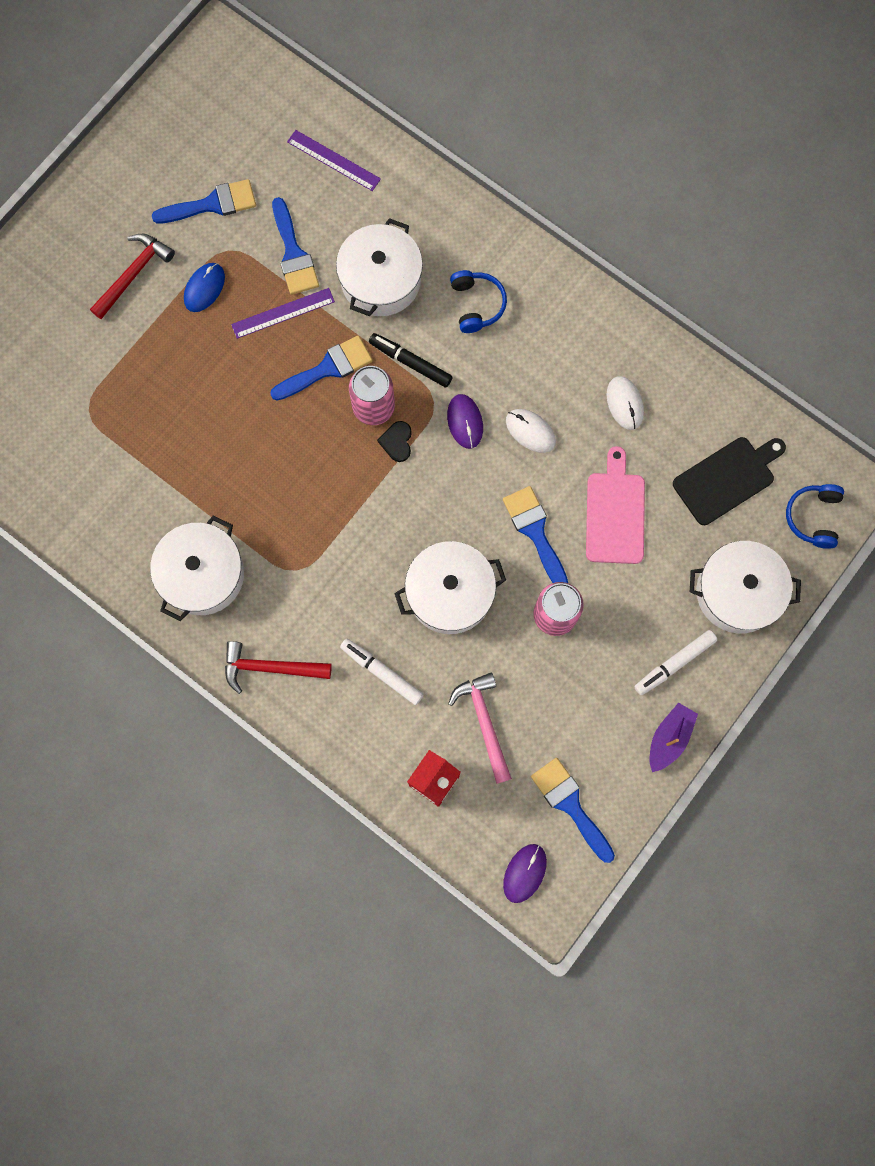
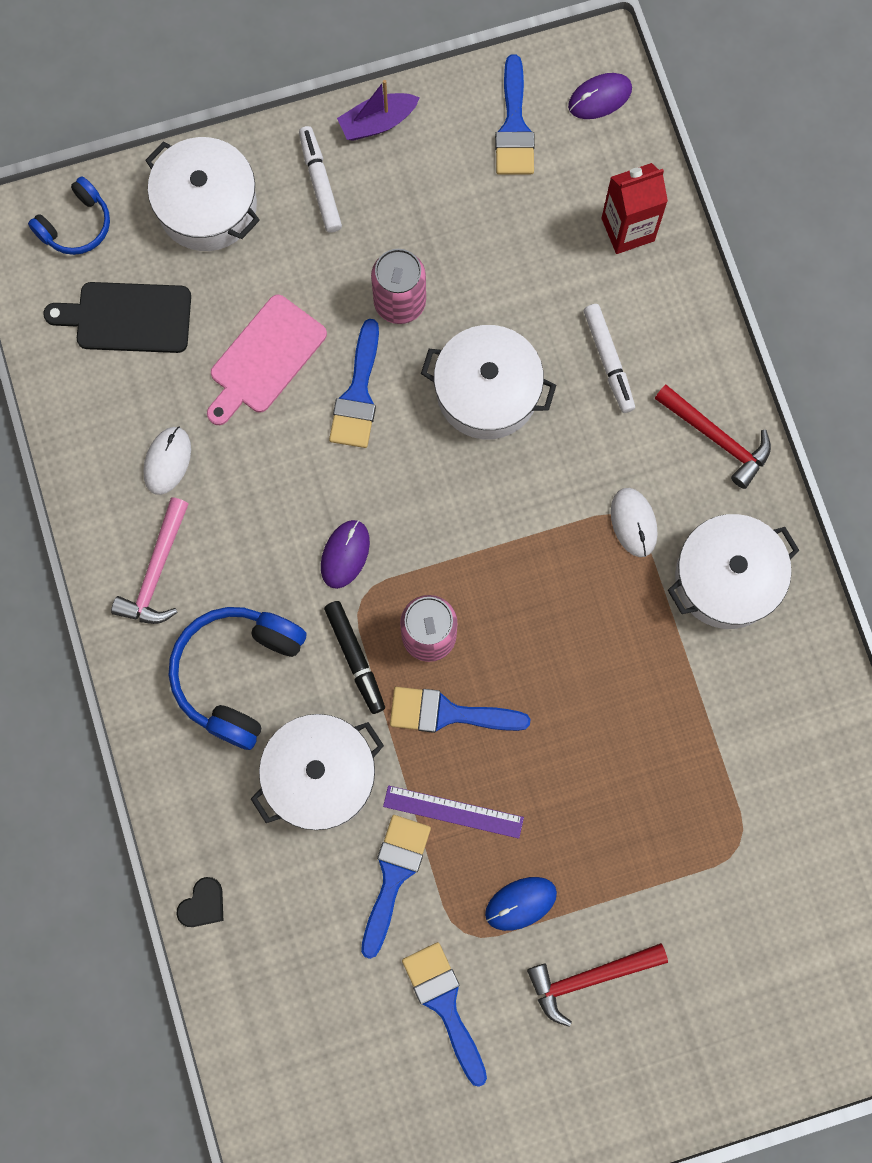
camera: 145 degrees left, 0 degrees up
blue brush [152,179,256,224] -> blue brush turned 45 degrees clockwise [402,942,487,1087]
purple ruler [287,130,381,191] -> none
black heart [377,421,412,462] -> black heart moved to [176,877,223,927]
pink hammer [448,672,512,784] -> pink hammer moved to [111,497,188,624]
blue headphones [450,270,507,333] -> blue headphones [169,607,306,750], size x1.69
white mouse [506,409,556,453] -> white mouse moved to [611,488,658,557]
white marker [634,630,717,695] -> white marker turned 105 degrees counterclockwise [299,126,342,233]

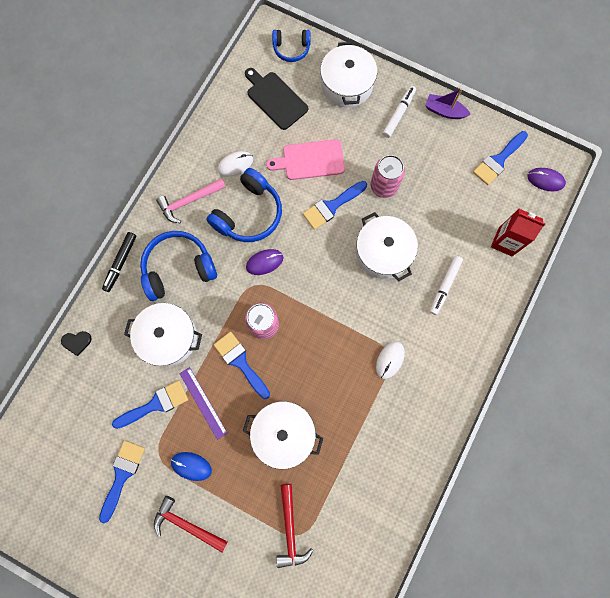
camera: 45 degrees right, 0 degrees up
black marker [324,601,385,714] -> black marker moved to [102,232,136,292]
red hammer [654,384,771,489] -> red hammer moved to [276,484,313,568]
white pot [668,514,800,629] -> white pot moved to [243,401,323,469]
none -> blue headphones [206,168,282,242]

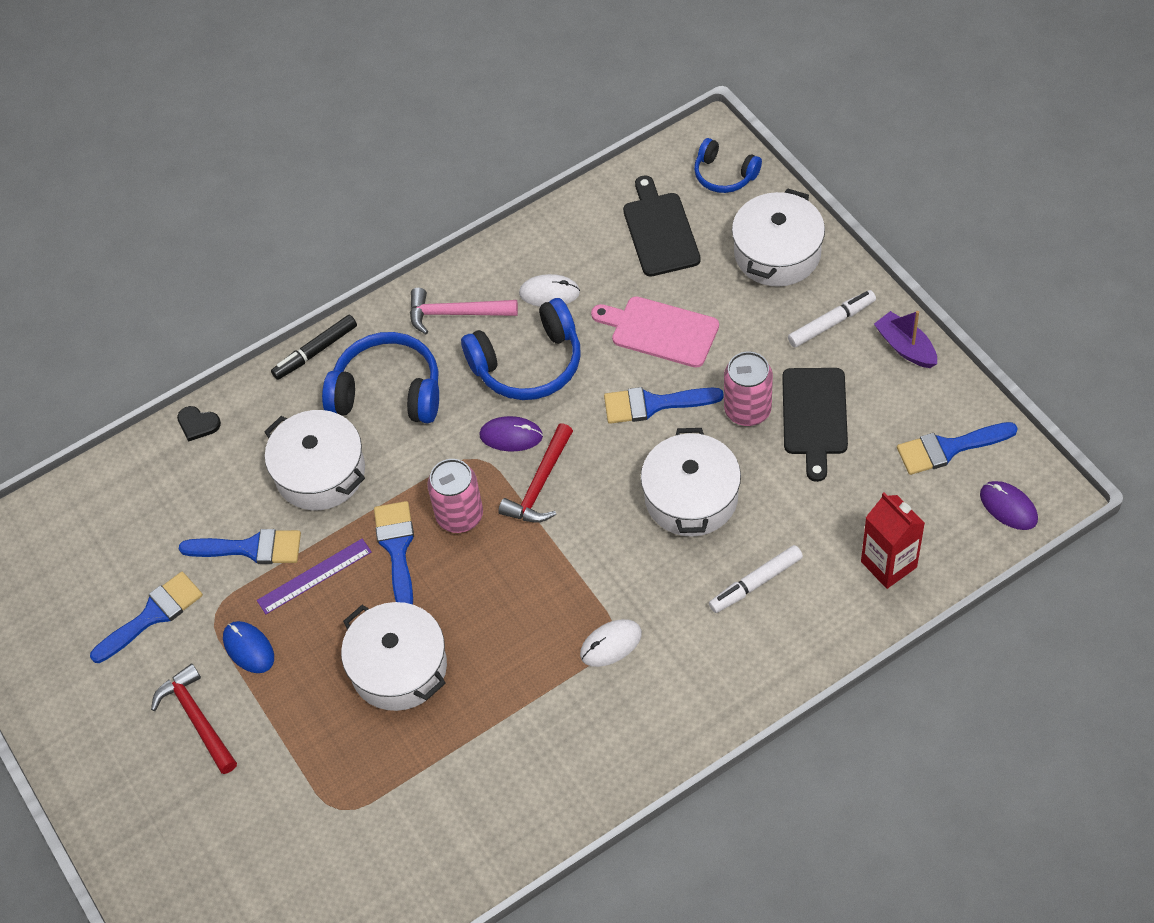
camera: 35 degrees right, 20 degrees down
purple ruler [179,367,227,440] -> purple ruler turned 60 degrees clockwise [257,539,372,614]
red hammer [276,484,313,568] -> red hammer moved to [498,423,573,523]
none -> black cutting board [782,368,848,482]

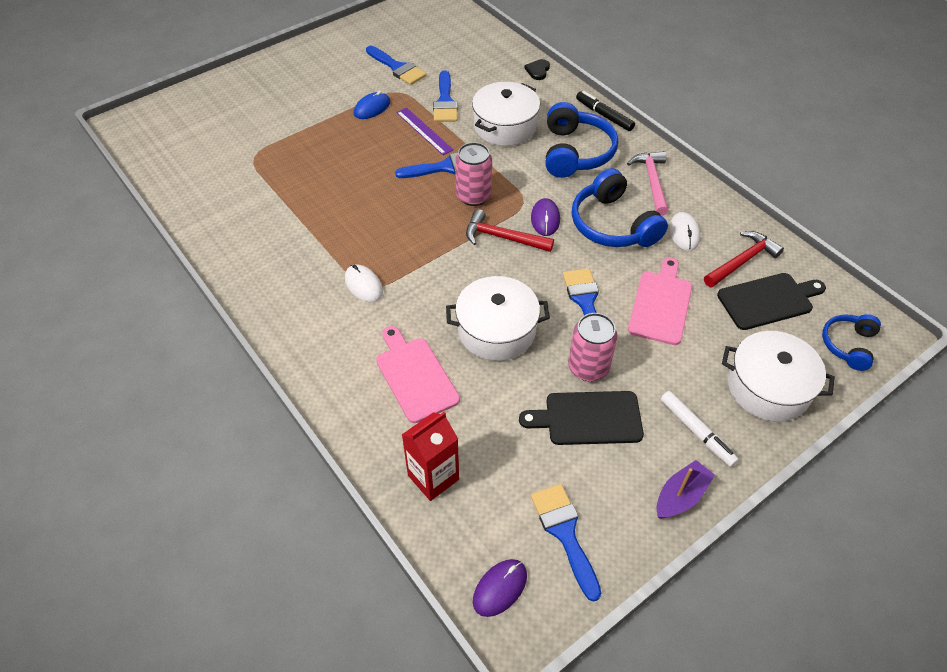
camera: 80 degrees right, 5 degrees down
red hammer [151,664,237,774] -> red hammer moved to [704,231,784,288]
white pot [341,602,447,711] -> none
white marker [709,545,803,613] -> pink cutting board [376,326,460,423]

